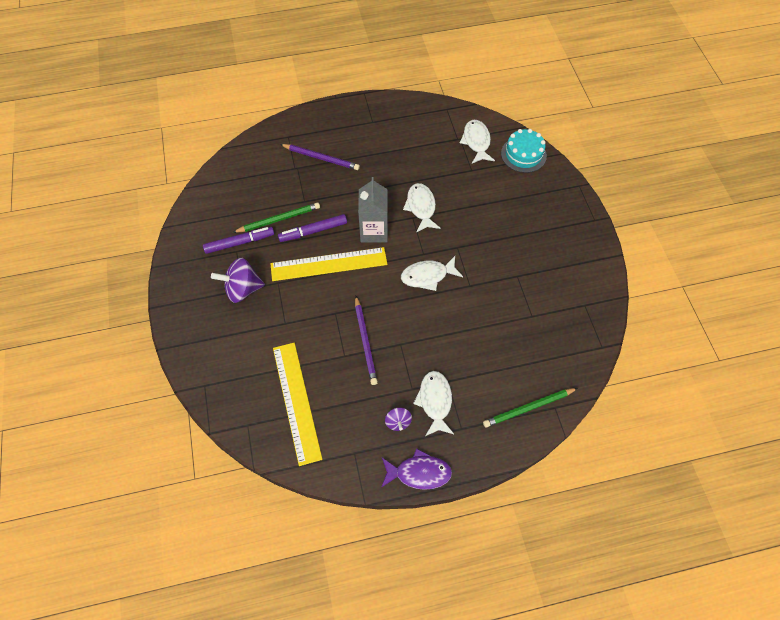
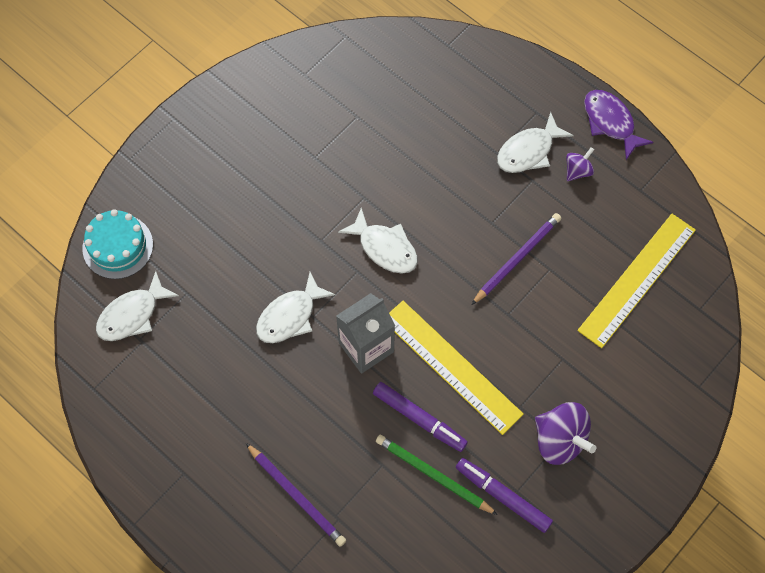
camera: 125 degrees left, 5 degrees up
purple pencil [280,144,360,170] -> purple pencil turned 150 degrees clockwise [246,443,346,547]
green pencil [483,388,578,428] -> none

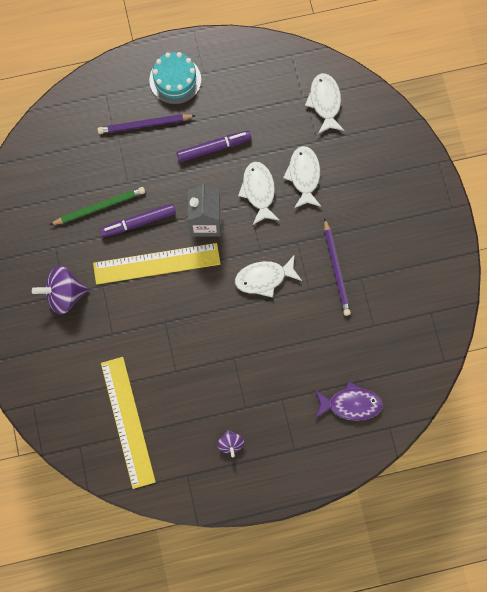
camera: 125 degrees right, 10 degrees up
turquoise cake [83,209,153,279] -> turquoise cake moved to [149,52,201,104]
purple marker [456,458,553,533] -> purple marker moved to [176,130,251,162]
purple pencil [471,213,561,305] -> purple pencil moved to [324,218,351,316]
white fish [497,112,574,173] -> white fish moved to [283,146,321,208]
purple fish [584,90,654,160] -> purple fish moved to [315,381,383,421]

